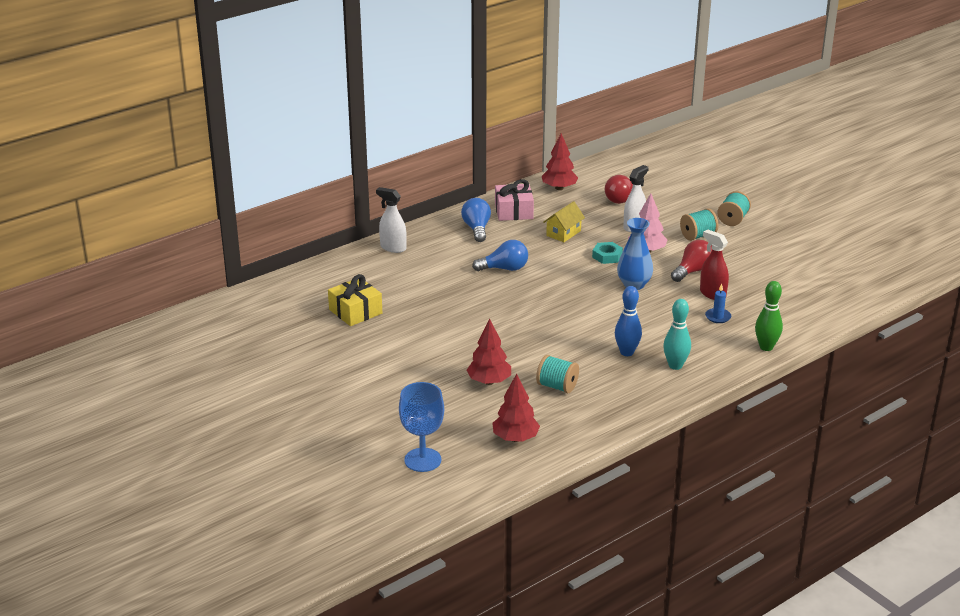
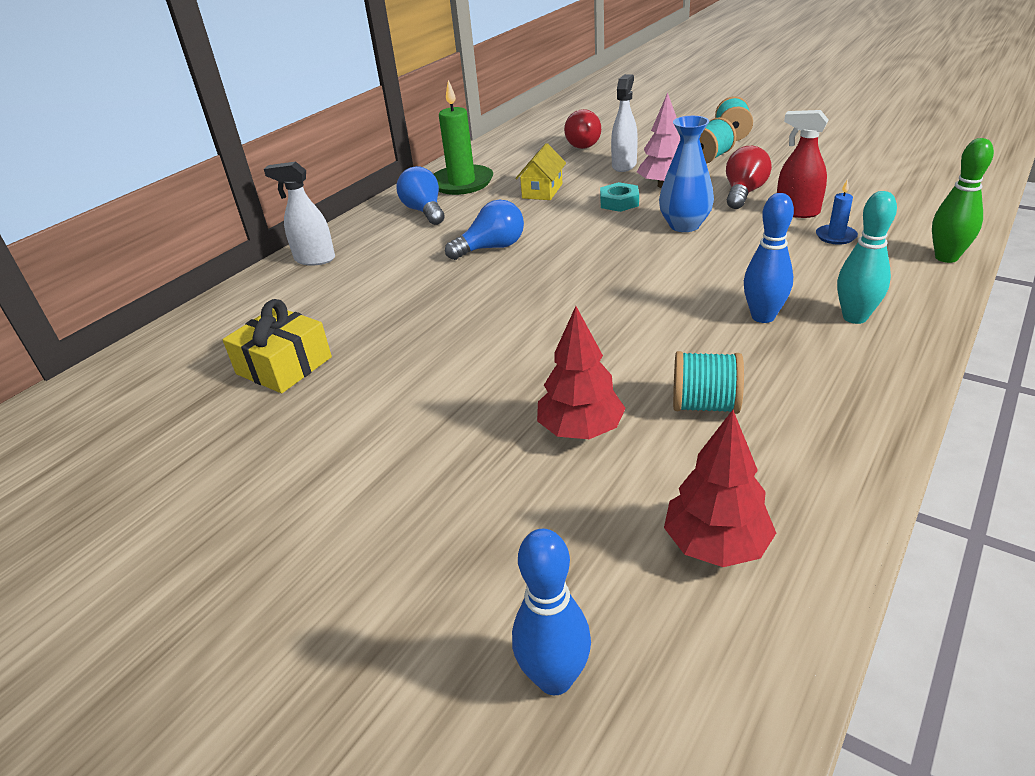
camera: 15 degrees left, 5 degrees up
blue goblet [399,382,444,472] -> blue bowling pin [512,529,591,695]
pink gift [495,179,534,221] -> green candle [433,80,493,195]
red tree [542,133,578,190] -> none

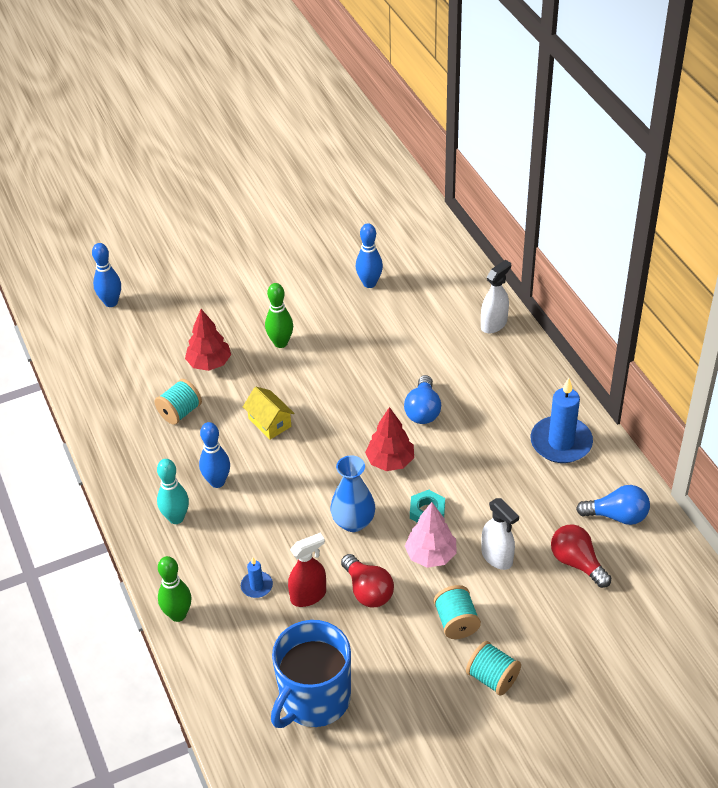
camera: 120 degrees right, 10 degrees up
yellow gift [223,299,332,393] -> blue bowling pin [356,223,383,288]
blue light bulb [397,166,445,225] -> blue light bulb moved to [576,485,650,525]
green candle [433,80,493,195] -> blue candle [531,378,593,463]
yellow house [515,143,566,200] -> yellow house moved to [243,387,295,440]
red tree [664,410,776,567] -> red tree moved to [365,407,414,471]
none -> green bowling pin [265,283,293,348]
none -> blue mug [271,620,351,728]

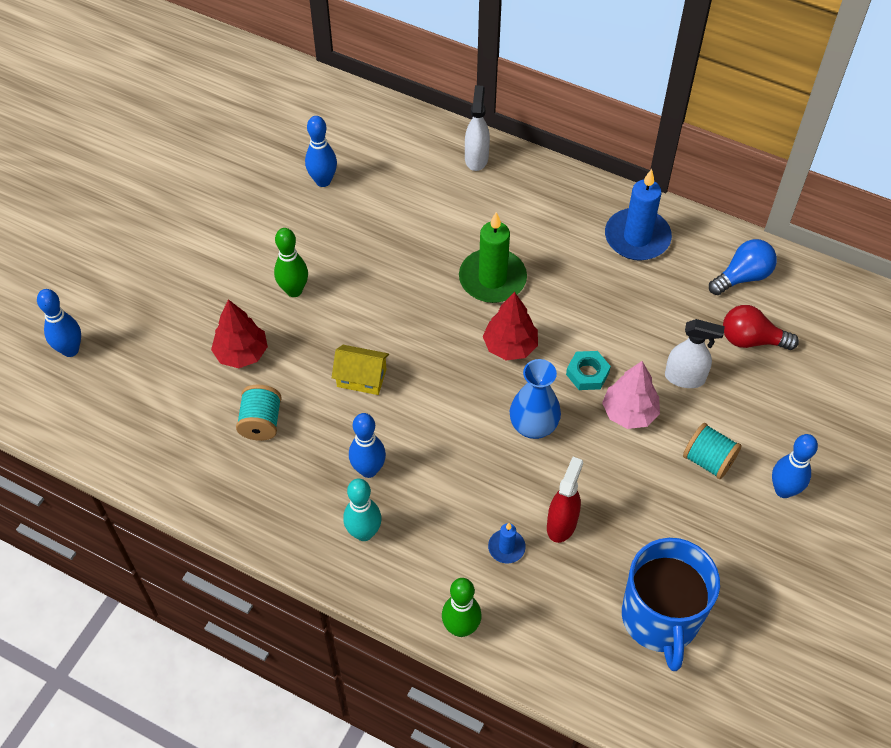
camera: 40 degrees left, 10 degrees up
red light bulb [341,554,394,607] -> none
blue light bulb [404,375,441,424] -> green candle [459,212,527,303]
turquoise spool [466,641,521,696] -> blue bowling pin [772,434,818,498]

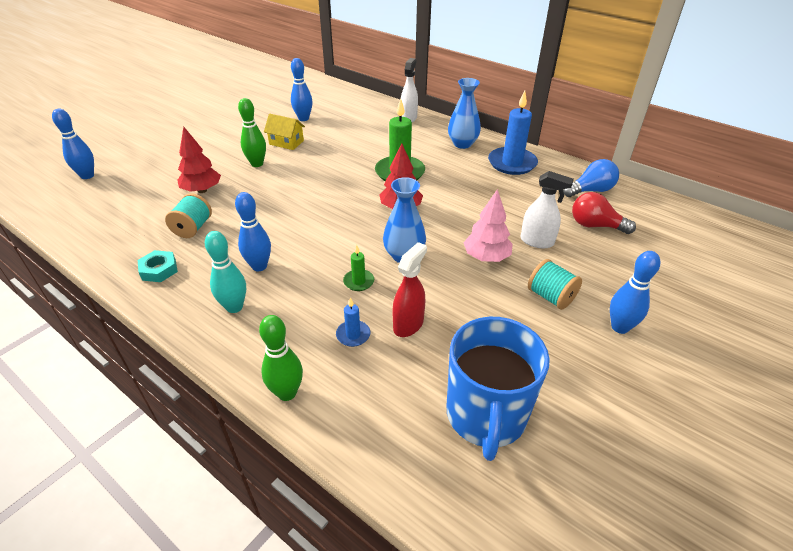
camera: 10 degrees right, 15 degrees down
yellow house [332,345,389,395] -> yellow house moved to [264,114,305,150]
turquoise nut [566,351,611,390] -> turquoise nut moved to [138,250,178,282]
none -> green candle [343,245,374,291]
none -> blue vase [448,78,481,149]

